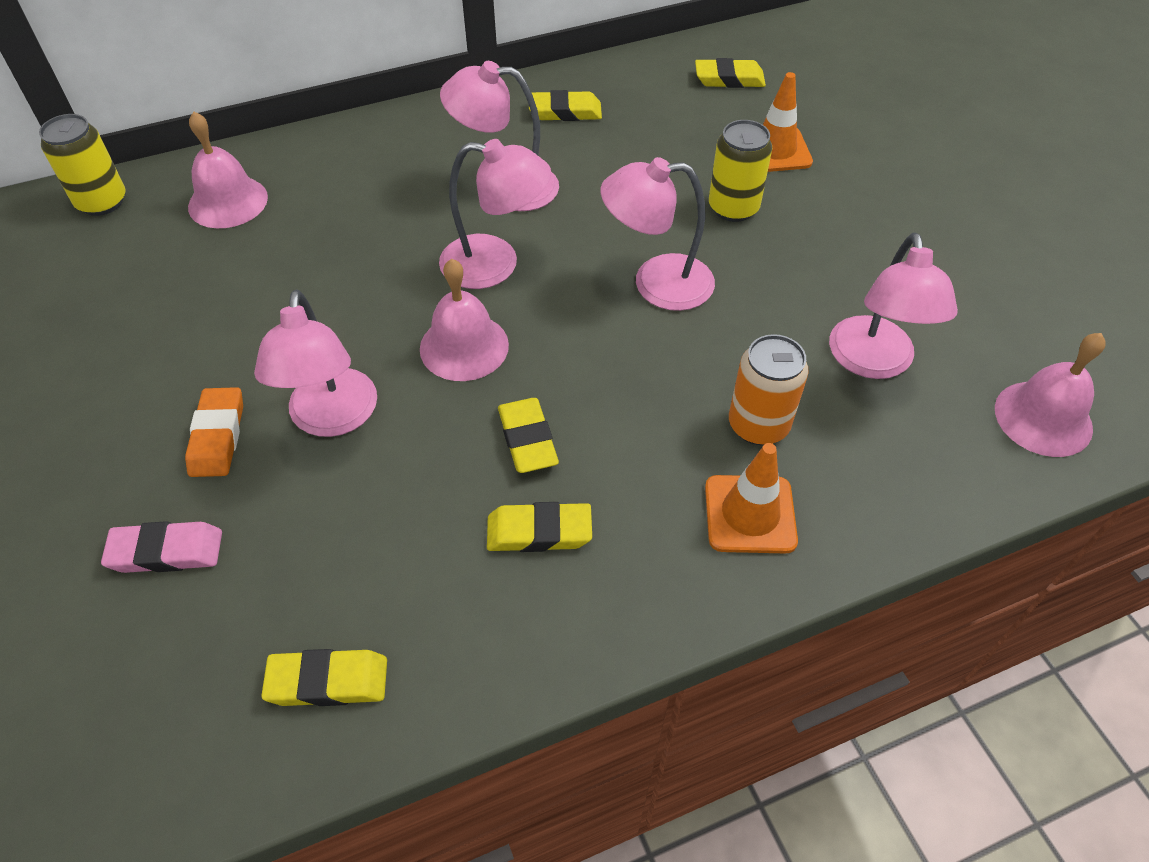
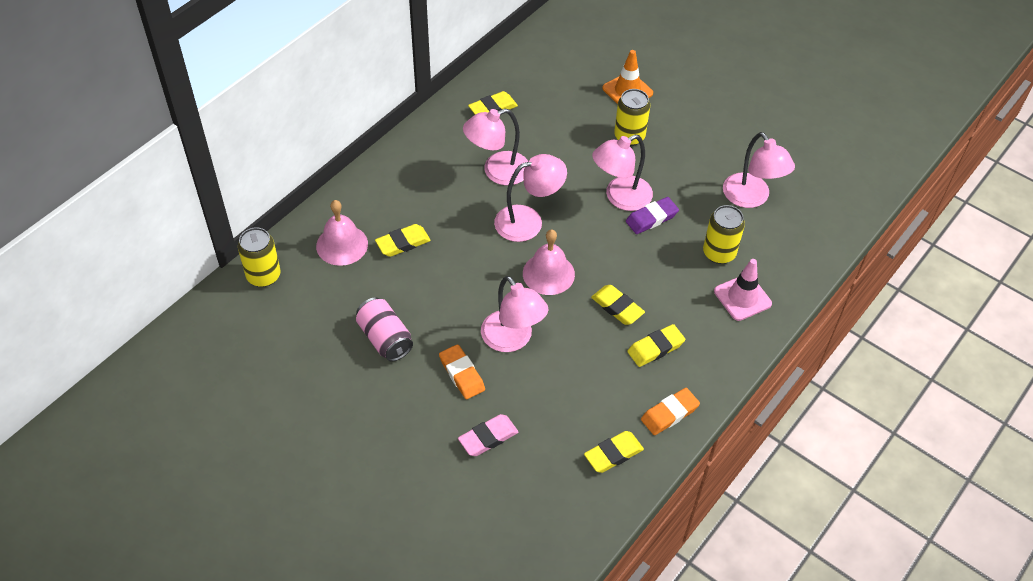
camera: 30 degrees left, 0 degrees up
yellow eraser [695,58,766,88] -> yellow eraser moved to [375,224,431,257]
orange traffic cone [705,443,798,553] -> pink traffic cone [714,259,772,321]
orange can [729,334,809,445] -> yellow can [703,205,745,264]
pink bell [995,333,1106,457] -> none
none -> pink can [356,297,413,361]
none -> purple eraser [626,197,679,234]
none -> orange eraser [641,388,700,435]

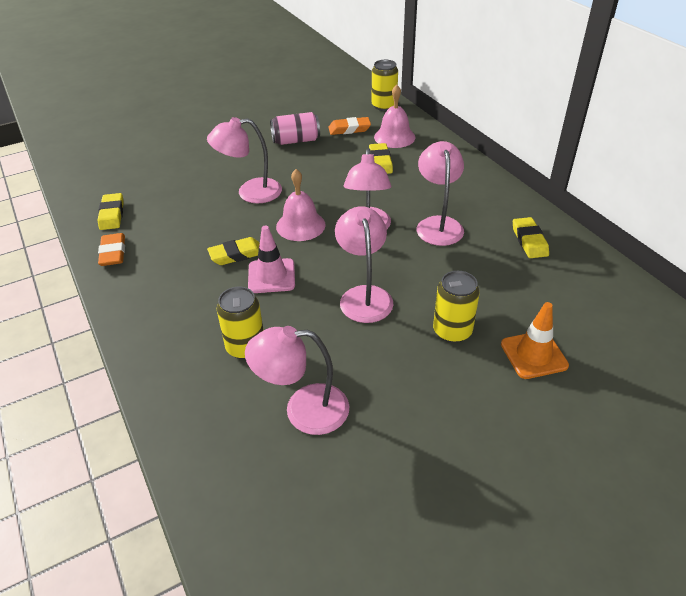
camera: 115 degrees right, 10 degrees down
orange eraser [439,344,485,399] -> orange eraser moved to [328,117,371,135]
pink eraser [458,414,518,456] -> none
purple eraser [626,197,679,234] -> none
yellow eraser [627,324,685,367] -> none
pink traffic cone [714,259,772,321] -> pink traffic cone moved to [248,225,295,293]

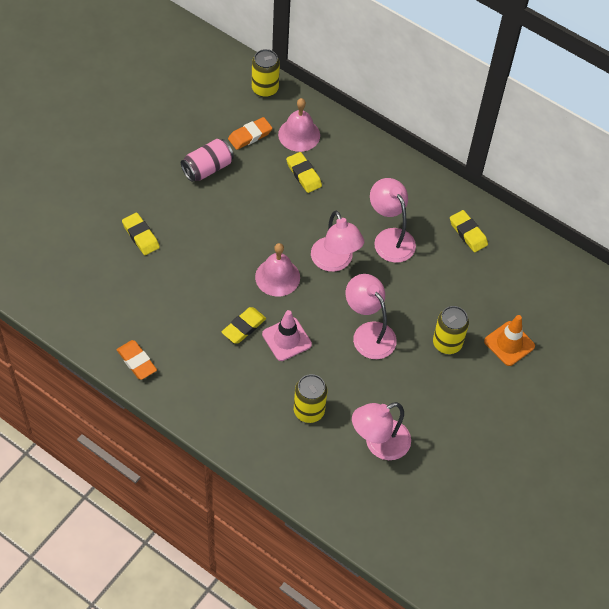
camera: 30 degrees left, 15 degrees up
yellow eraser [98,193,124,230] -> yellow eraser moved to [122,213,160,255]
pink lamp [207,117,282,203] -> none

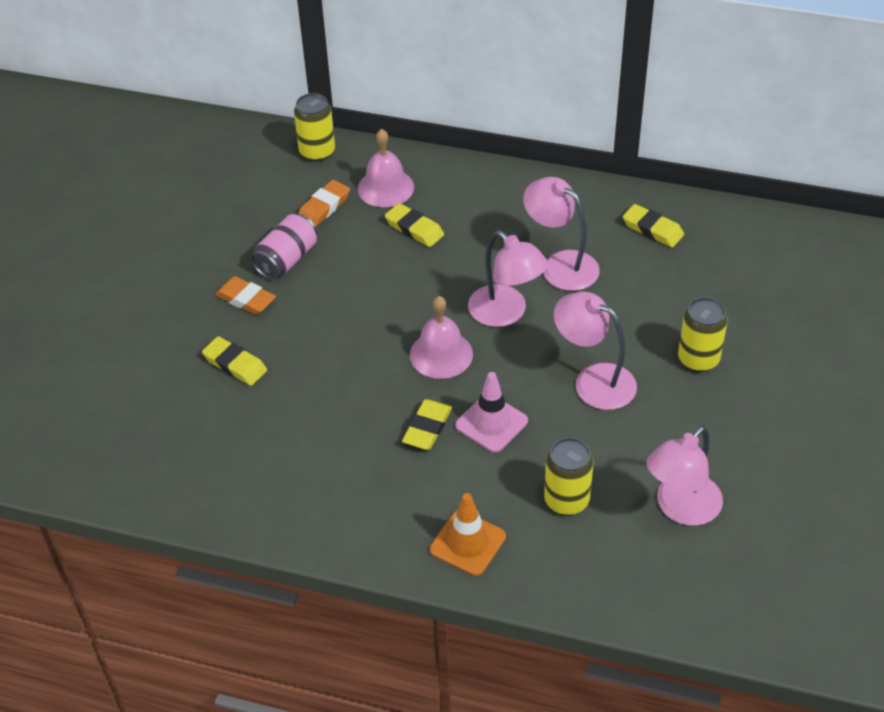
camera: 15 degrees left, 10 degrees down
orange eraser [117,340,157,380] -> orange eraser moved to [215,276,276,315]
orange traffic cone [484,315,535,366] -> orange traffic cone moved to [430,493,506,576]

